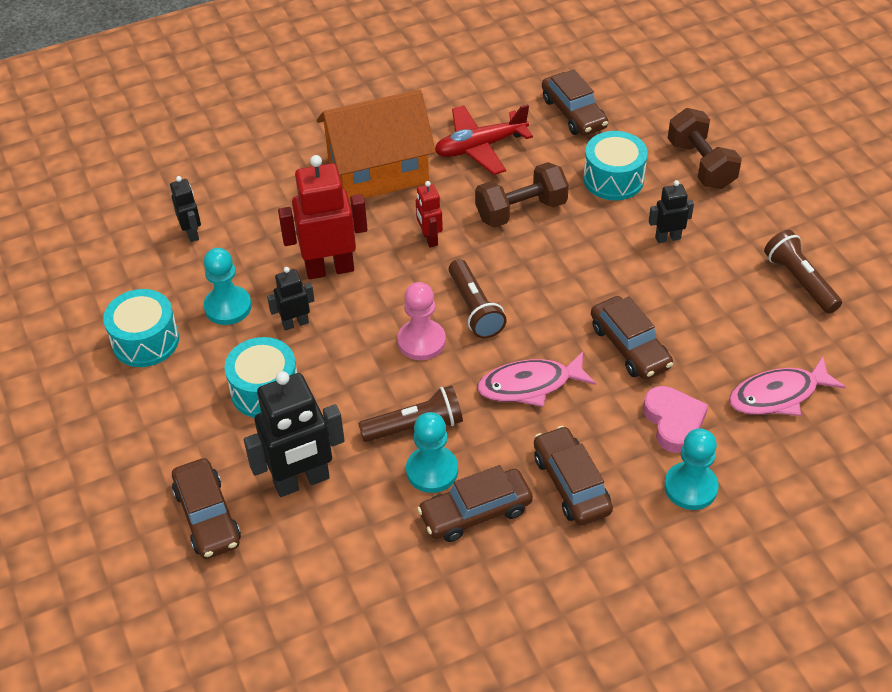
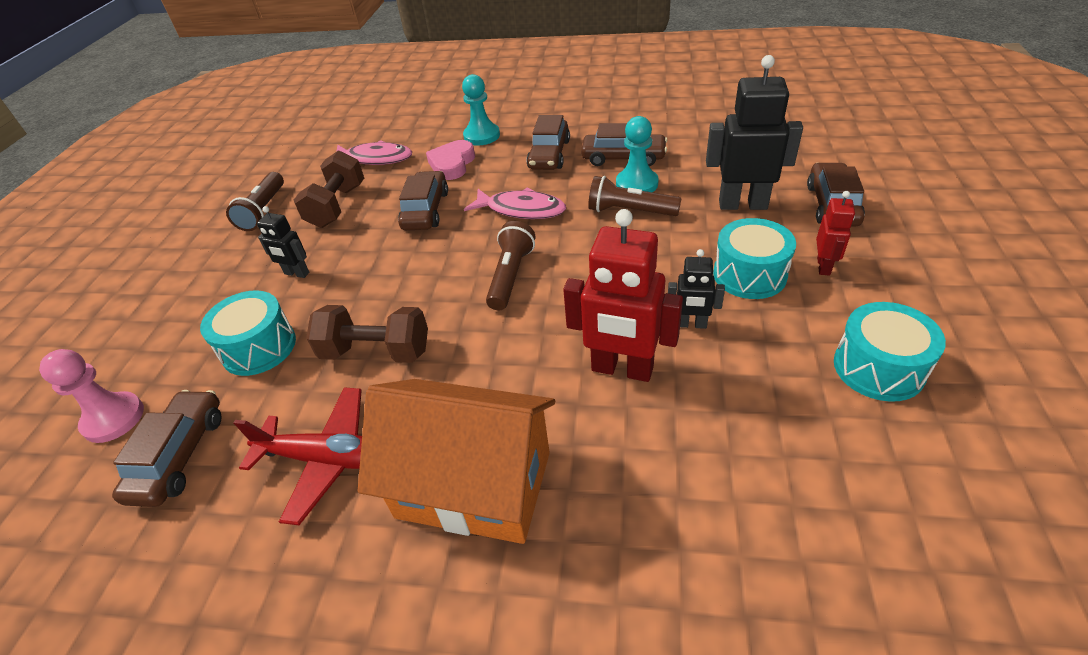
camera: 145 degrees left, 5 degrees down
black robot [170,176,201,242] -> none
turquoise pawn [204,248,252,325] -> none
pink pawn [397,282,446,360] -> pink pawn moved to [39,349,144,443]
red robot [416,181,443,248] -> red robot moved to [816,191,855,276]
brown dumbbell [668,108,742,189] -> brown dumbbell moved to [294,150,364,228]

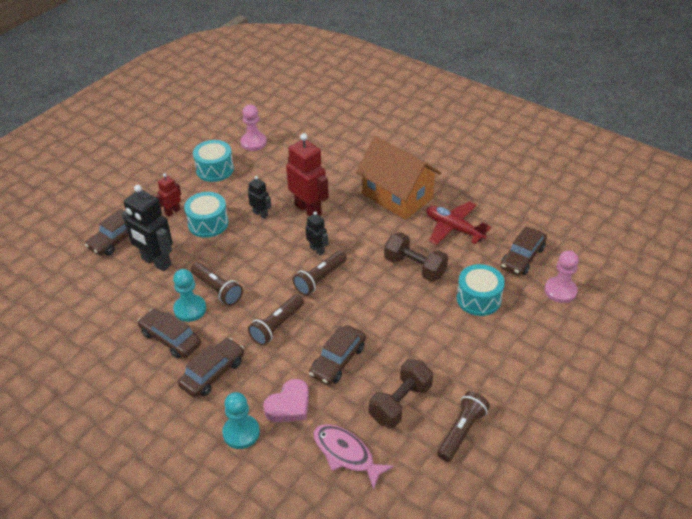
camera: 155 degrees left, 0 degrees up
black robot [257,206,309,278] -> black robot moved to [306,211,328,256]
pink fish [464,187,566,219] -> brown flashlight [248,294,304,345]
none -> pink pawn [240,105,267,151]

